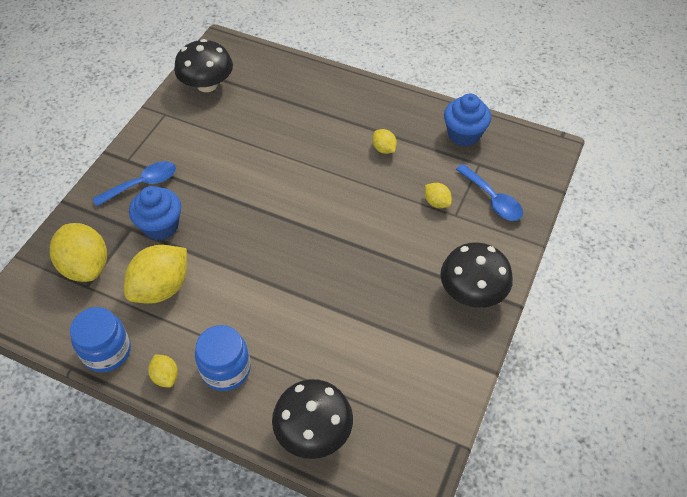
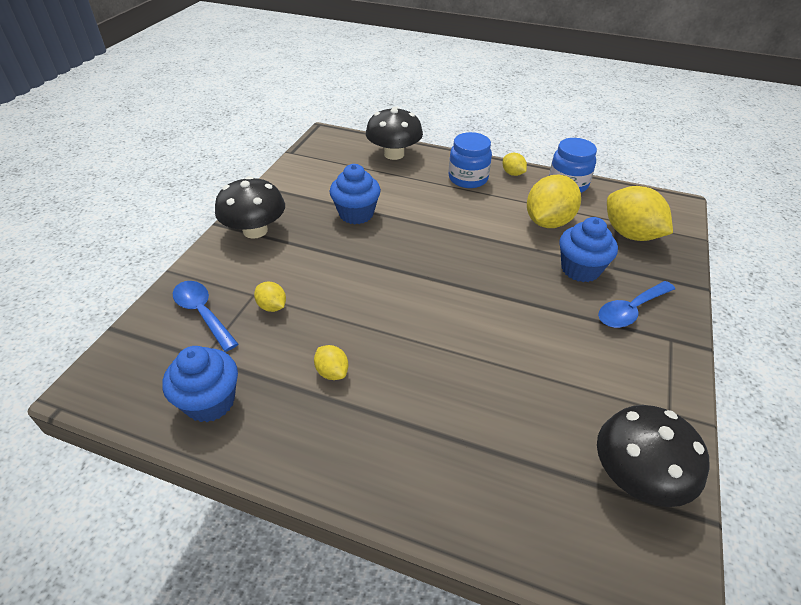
camera: 175 degrees right, 10 degrees down
none -> blue cupcake [330,164,381,224]

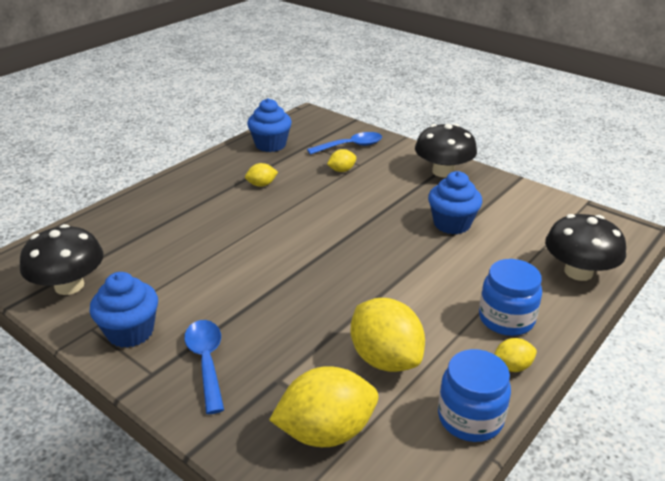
camera: 110 degrees right, 10 degrees down
blue cupcake [559,217,618,282] -> blue cupcake moved to [90,272,158,348]

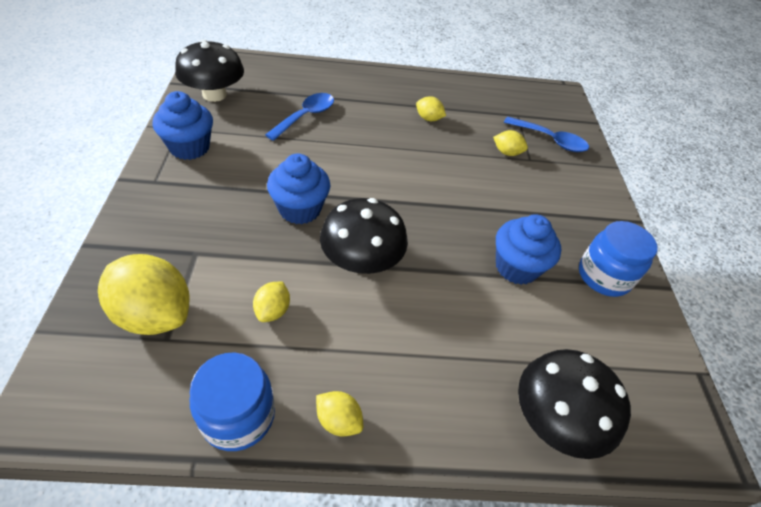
camera: 45 degrees right, 15 degrees up
blue spoon [184,320,224,414] -> blue spoon moved to [265,93,334,141]
blue cupcake [247,98,292,152] -> blue cupcake moved to [267,154,330,224]
yellow lemon [351,298,425,372] -> yellow lemon [253,281,290,322], size x0.49
black mushroom [415,124,477,177] -> black mushroom moved to [320,198,408,274]
blue jar [479,259,542,336] -> blue jar moved to [579,221,658,297]

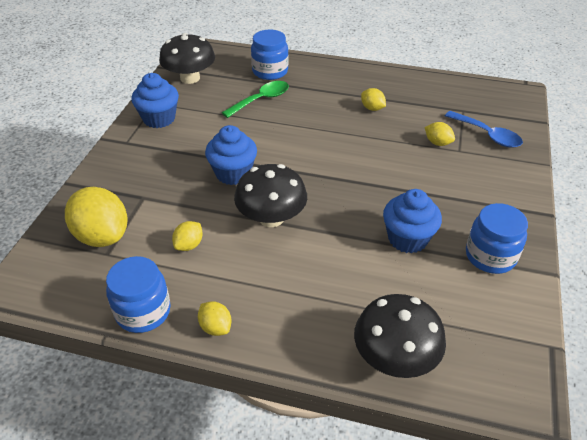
camera: 20 degrees right, 5 degrees down
blue spoon [265,93,334,141] -> green spoon [222,81,289,118]
none -> blue jar [251,30,289,80]

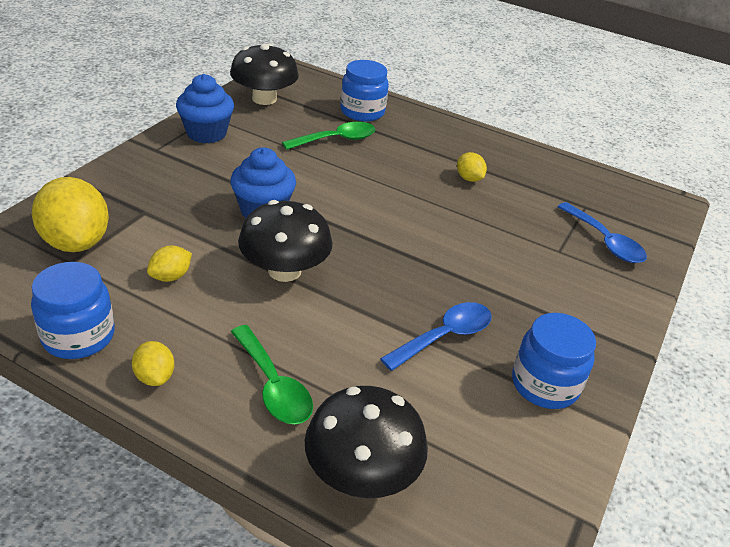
camera: 10 degrees right, 5 degrees down
blue cupcake [383,189,442,253] -> blue spoon [380,302,492,371]
yellow lemon [425,122,455,146] -> none
none -> green spoon [231,325,313,424]

